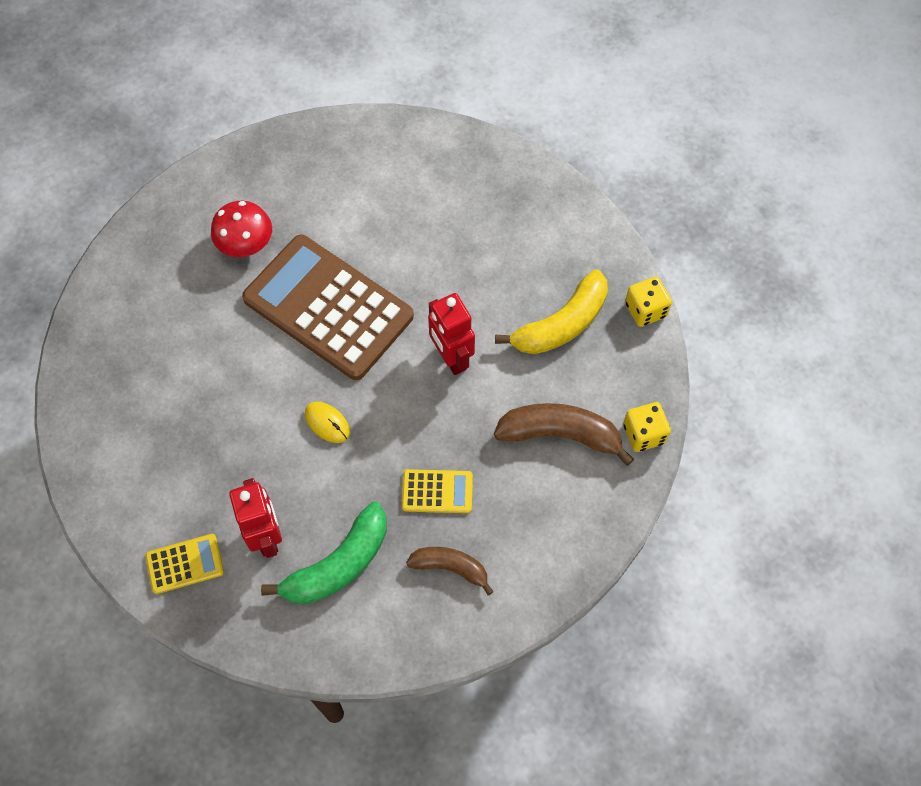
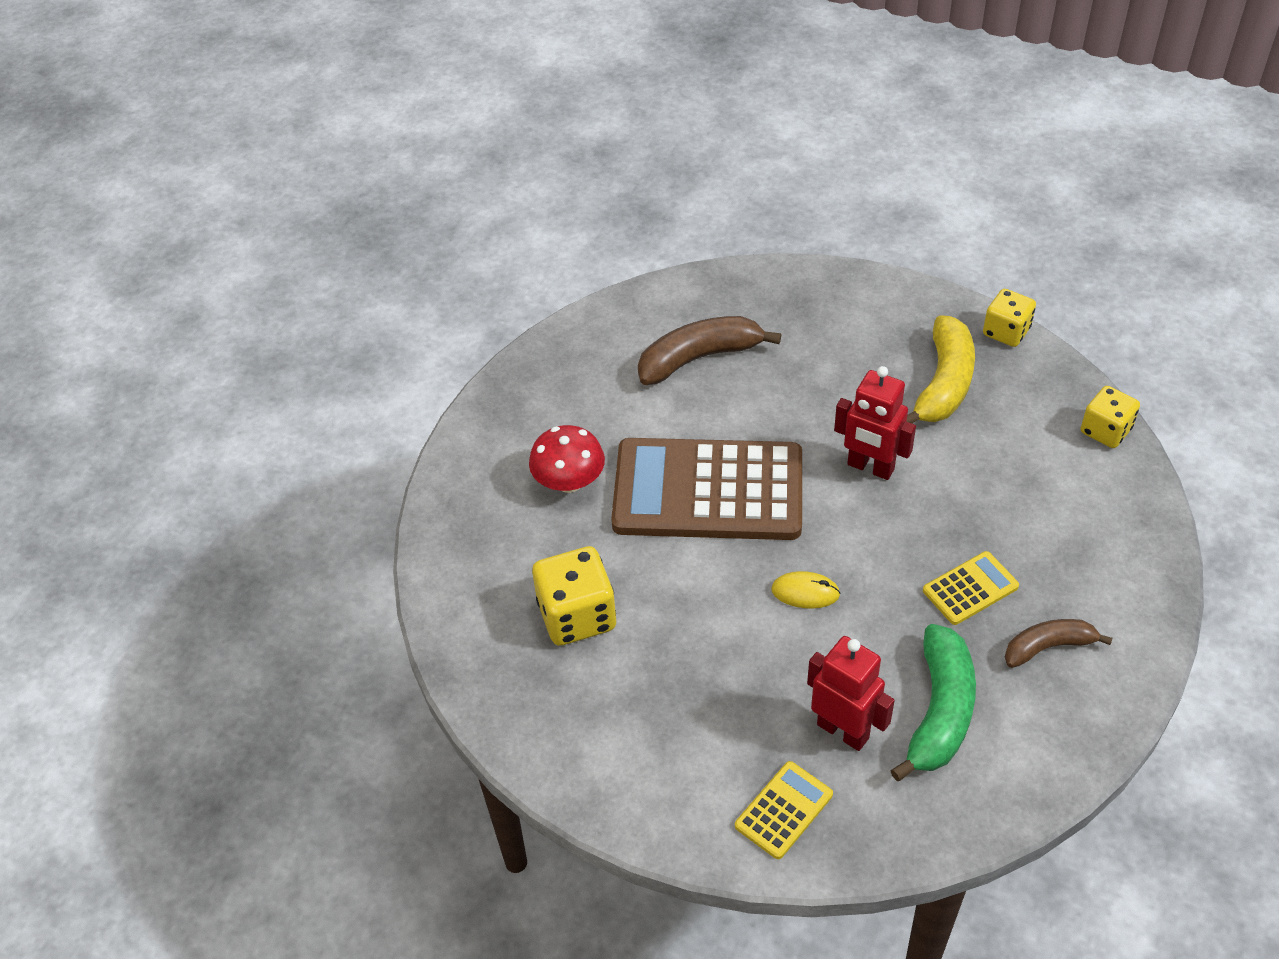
camera: 30 degrees left, 15 degrees down
brown banana [494,403,634,466] -> brown banana moved to [638,316,781,385]
none -> yellow dice [532,546,616,646]

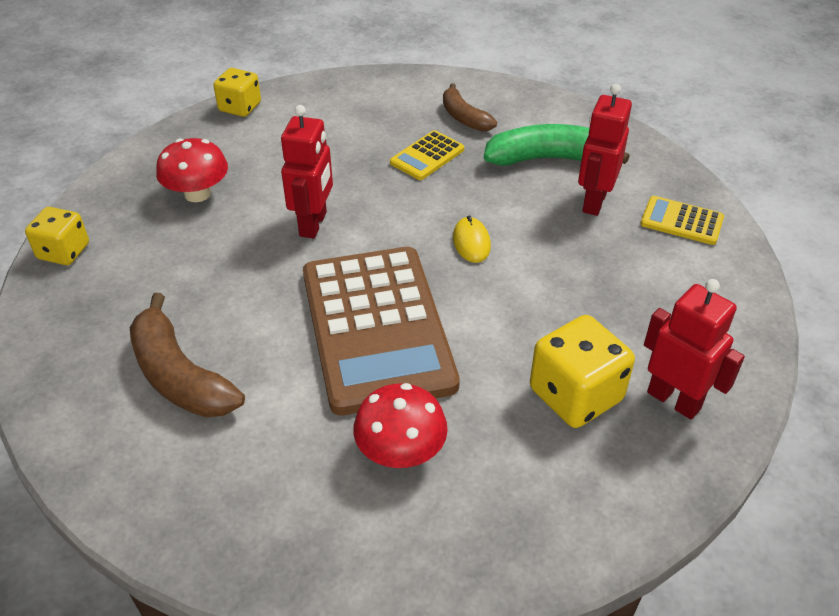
camera: 110 degrees left, 5 degrees down
yellow banana [906,315,975,423] -> red mushroom [156,138,228,202]
yellow calculator [923,551,1019,625] -> yellow calculator turned 90 degrees counterclockwise [390,130,464,180]
yellow dice [983,289,1036,347] -> yellow dice moved to [25,207,89,265]
none -> red robot [644,279,745,420]

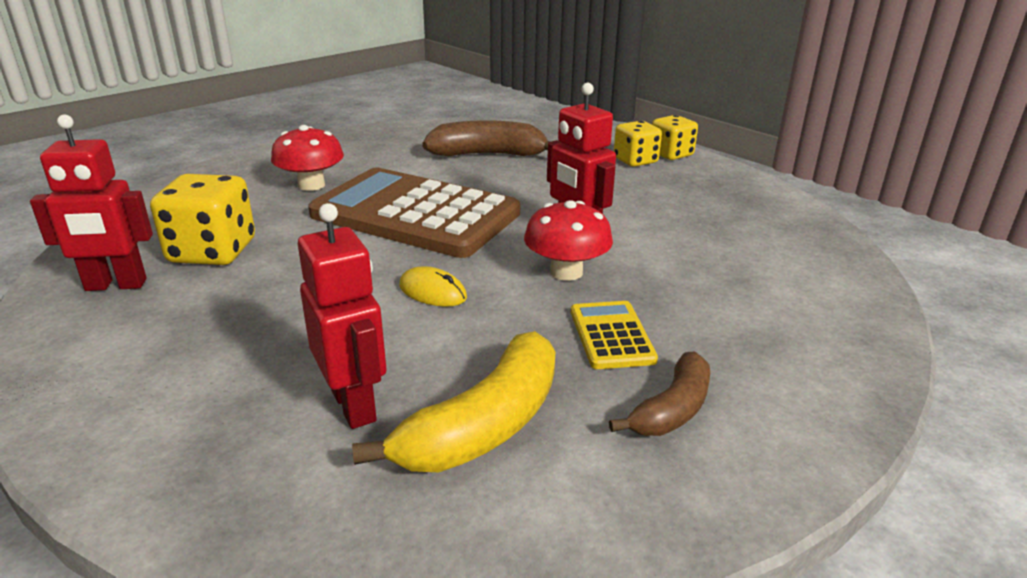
camera: 130 degrees right, 15 degrees down
red mushroom [156,138,228,202] -> red mushroom moved to [524,200,613,281]
yellow dice [213,68,261,117] -> yellow dice moved to [614,121,662,167]
brown banana [443,83,497,131] -> brown banana turned 120 degrees clockwise [609,352,710,436]
green banana [484,124,630,166] -> yellow banana [352,331,555,472]
yellow calculator [641,196,724,245] -> none

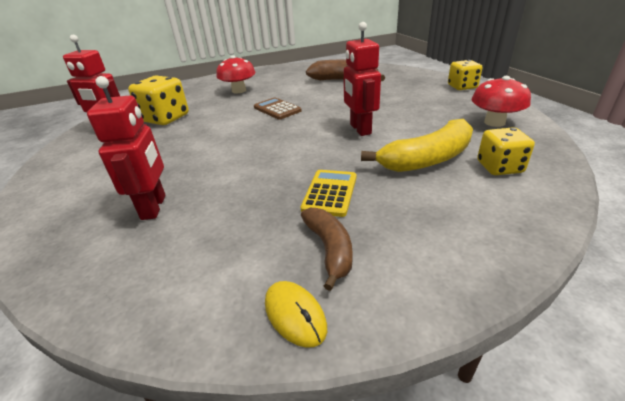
camera: 25 degrees right, 5 degrees up
brown calculator [308,168,520,258] -> brown calculator [254,97,302,120], size x0.43
yellow banana [352,331,555,472] -> yellow banana moved to [361,119,473,172]
yellow mouse [399,266,467,307] -> yellow mouse moved to [265,281,327,348]
red mushroom [524,200,613,281] -> red mushroom moved to [471,76,531,127]
brown banana [609,352,710,436] -> brown banana turned 75 degrees counterclockwise [301,208,353,291]
yellow dice [614,121,662,167] -> yellow dice moved to [477,127,535,175]

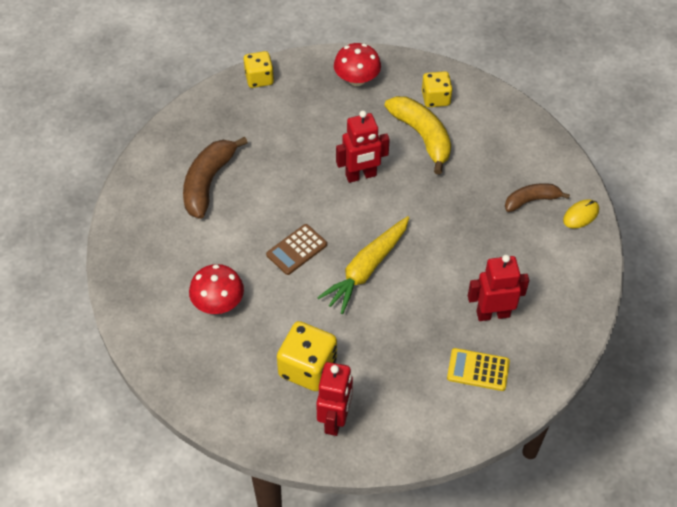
camera: 95 degrees left, 20 degrees up
yellow calculator [300,170,356,217] -> yellow calculator moved to [447,348,510,391]
none -> yellow carrot [317,216,409,314]

